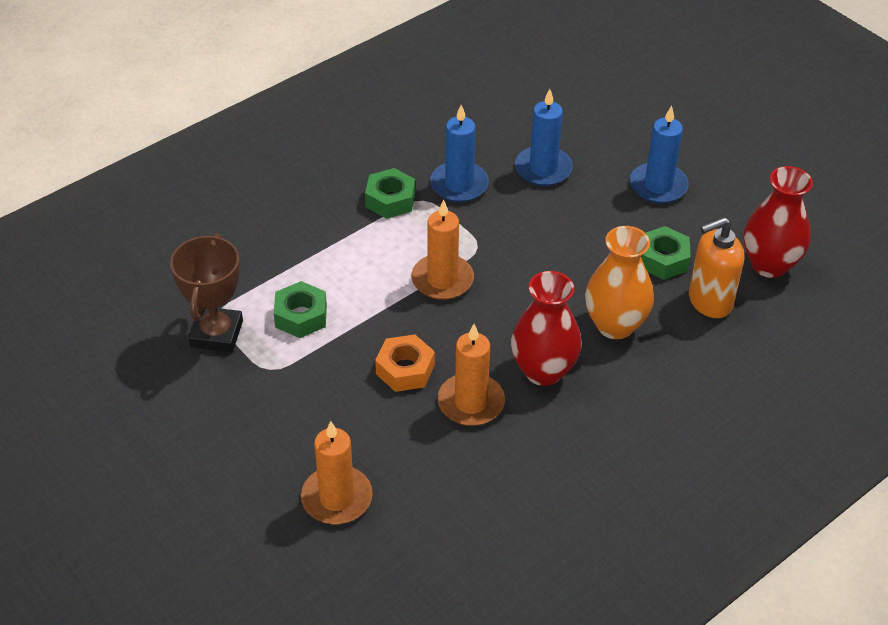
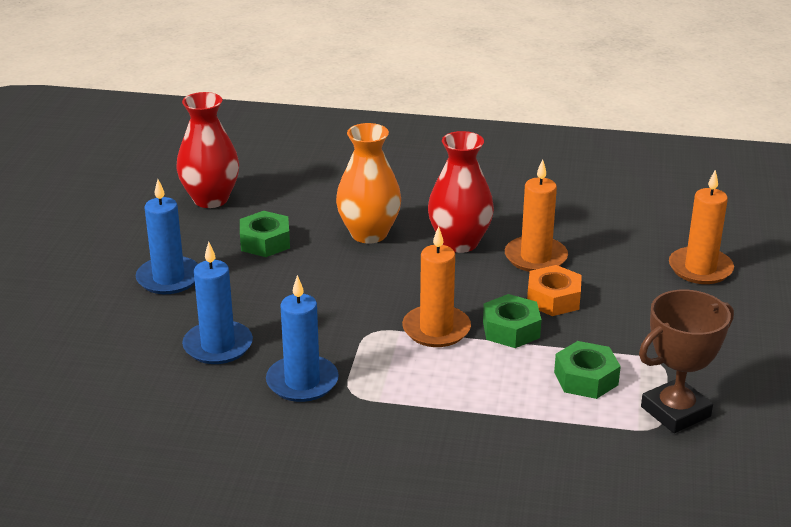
camera: 130 degrees left, 15 degrees down
green nut [365,168,415,219] -> green nut moved to [483,294,541,348]
orange soap dispenser [689,217,744,318] -> none

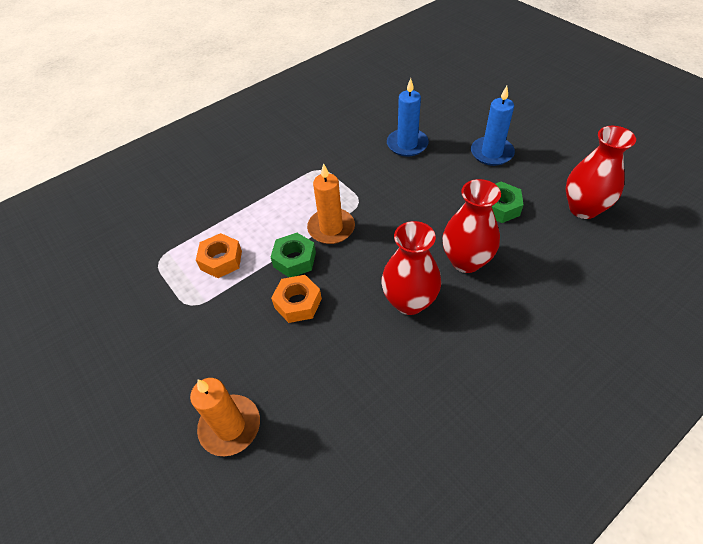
camera: 135 degrees right, 20 degrees up
blue candle [266,275,339,402] -> none
orange vase [336,123,401,244] -> red vase [442,179,501,273]
orange candle [505,159,568,272] -> none
green nut [554,341,621,399] -> orange nut [196,233,242,278]
brown trophy [639,290,734,433] -> none

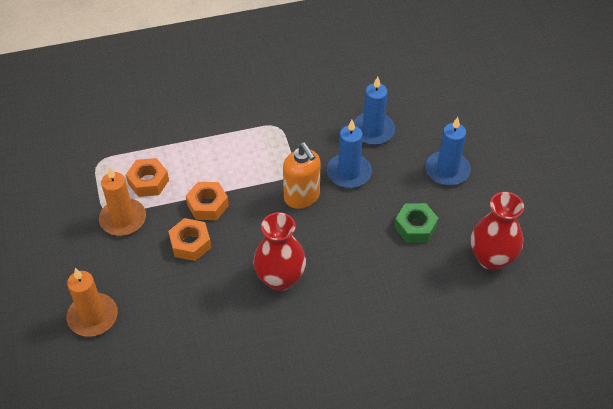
camera: 20 degrees right, 0 degrees up
green nut [271,233,316,277] -> orange nut [186,182,229,220]
orange candle [307,163,355,244] -> orange candle moved to [99,167,146,236]
red vase [442,179,501,273] -> none
none -> orange soap dispenser [283,142,320,209]
none -> blue candle [327,120,372,188]

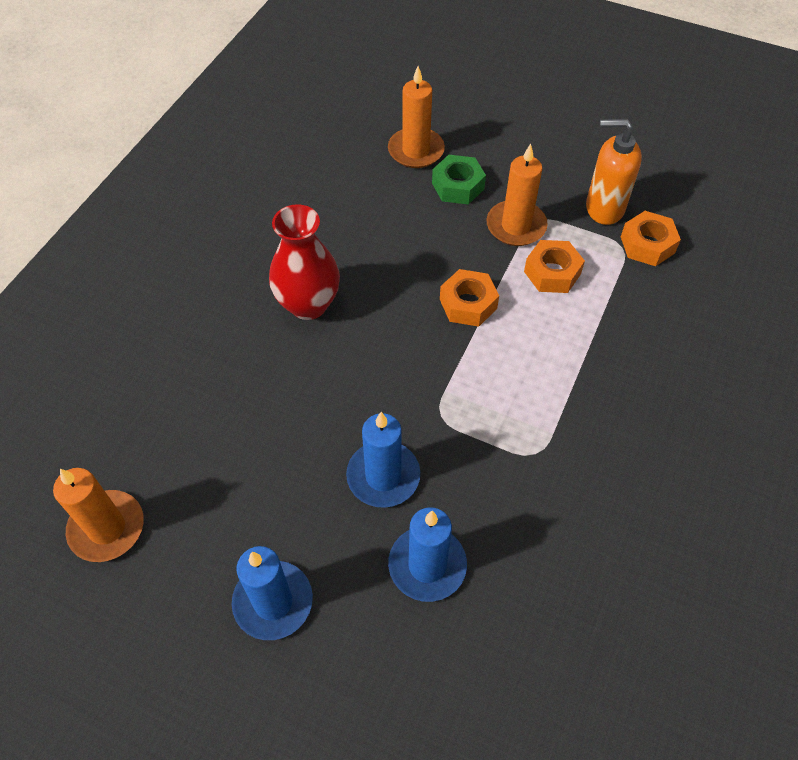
camera: 130 degrees right, 5 degrees up
orange nut [168,218,211,261] -> orange nut moved to [621,211,681,266]
orange soap dispenser [283,142,320,209] -> orange soap dispenser moved to [586,119,642,225]
green nut [394,203,438,243] -> green nut moved to [432,155,486,205]
red vase [471,192,524,271] -> orange candle [53,468,144,562]

